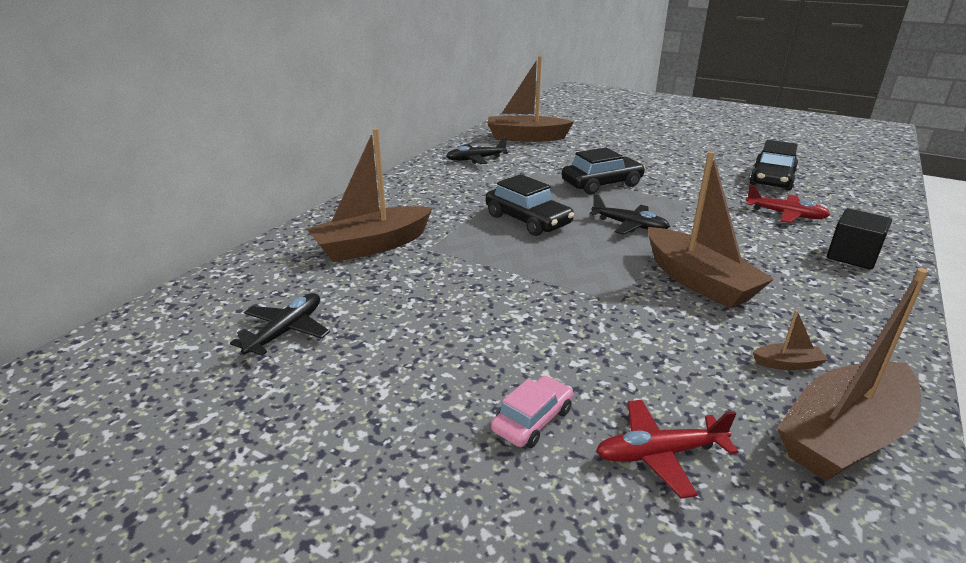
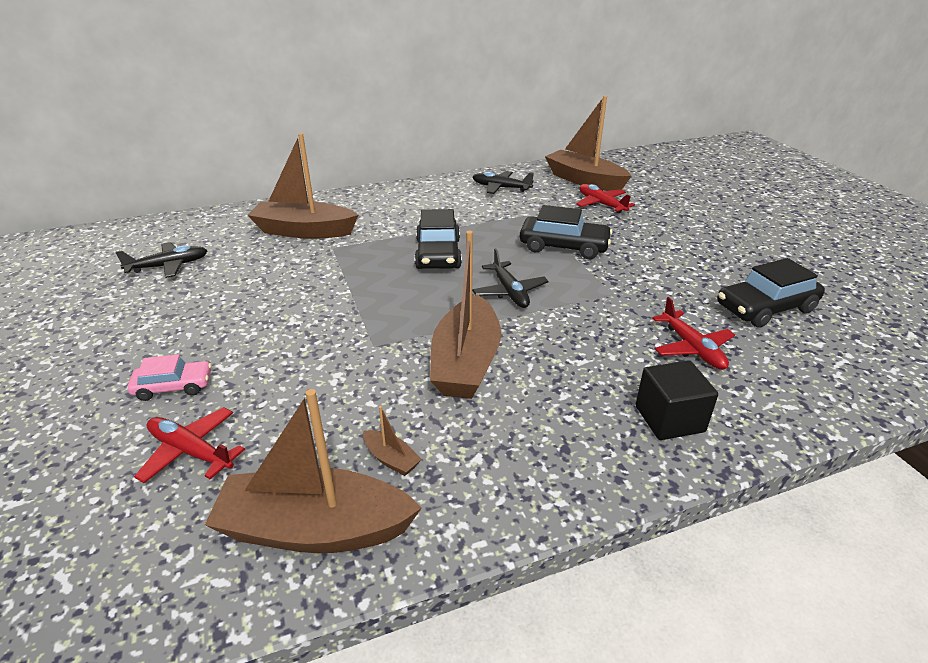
camera: 40 degrees right, 5 degrees up
none -> red plane [576,184,635,213]

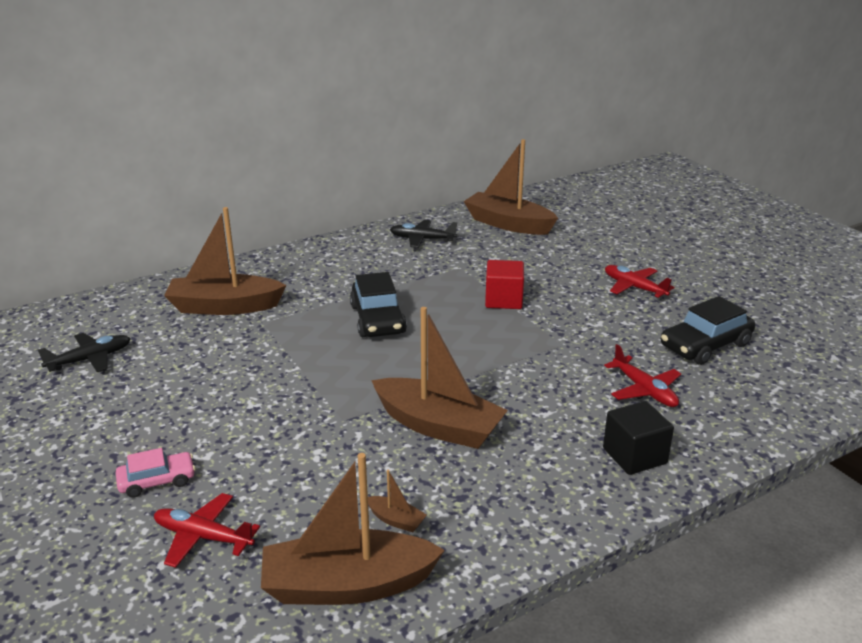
camera: 10 degrees left, 5 degrees down
brown boat [430,231,501,399] -> brown boat turned 60 degrees counterclockwise [371,307,508,449]
black plane [472,248,549,308] -> none
black car [520,205,613,259] -> red cube [485,260,524,309]
red plane [576,184,635,213] -> red plane moved to [605,265,675,298]

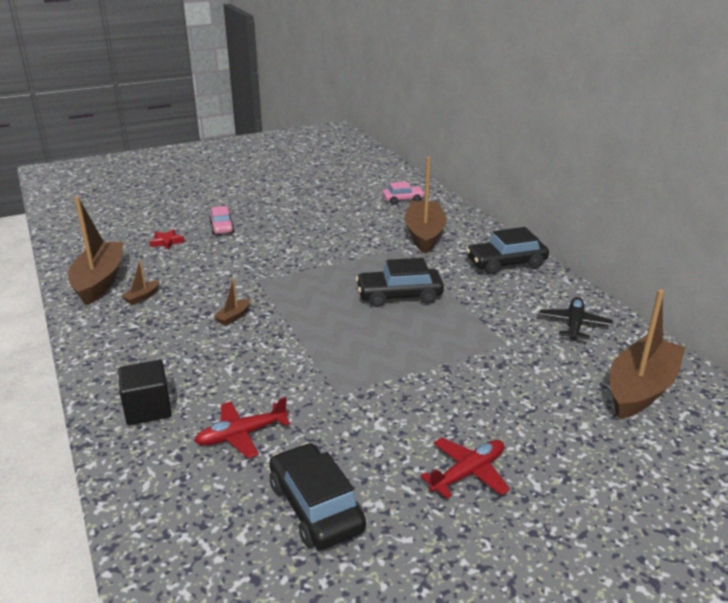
camera: 95 degrees right, 0 degrees up
black plane [38,333,131,372] -> none
red plane [154,493,260,568] -> red star [150,229,184,249]
brown boat [371,307,508,449] -> brown boat [213,278,250,326], size x0.40
red cube [485,260,524,309] -> none
none -> pink car [383,182,424,204]
none -> black car [466,227,549,275]

